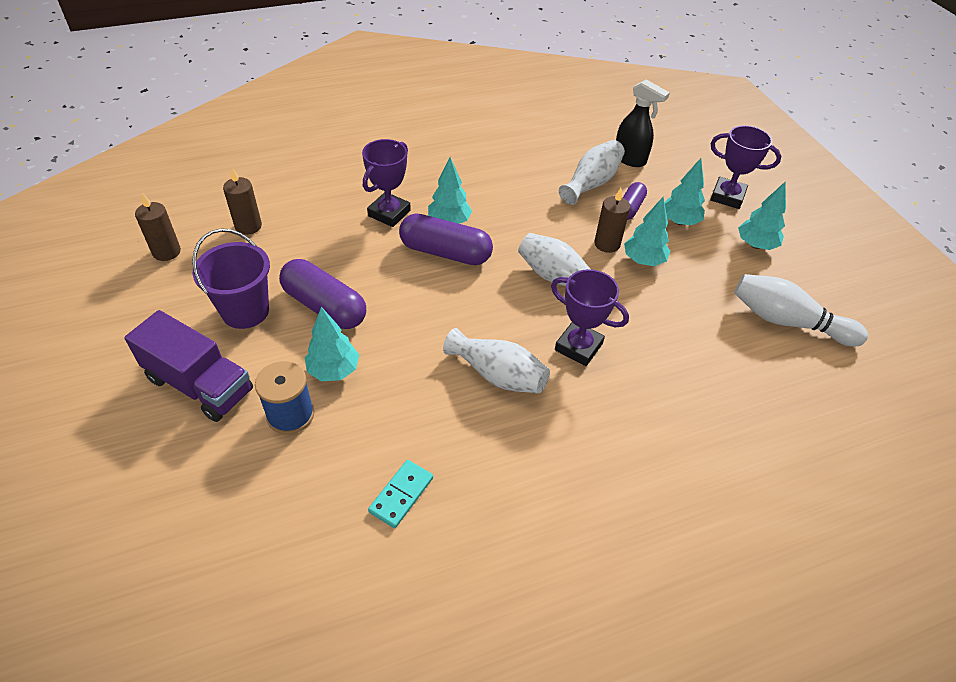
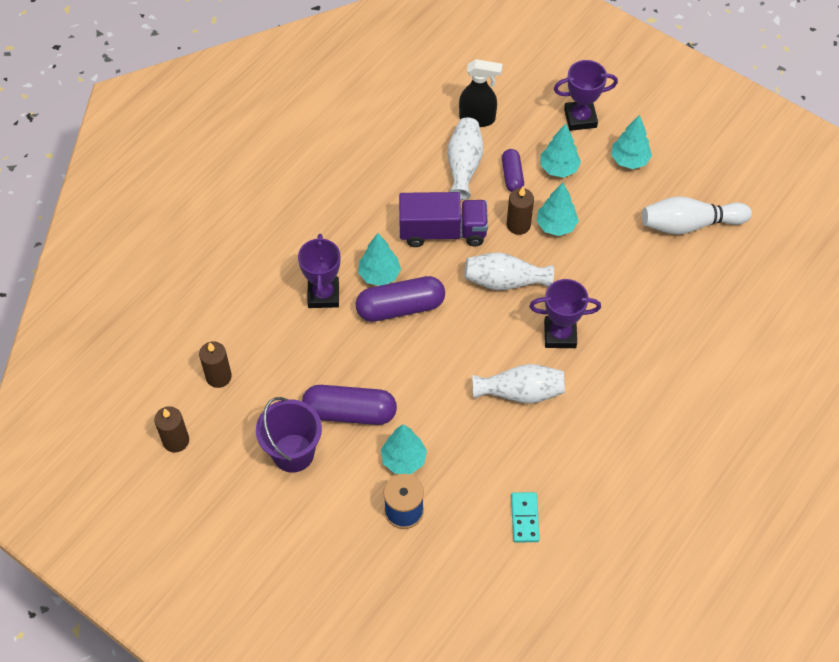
camera: 30 degrees left, 10 degrees up
purple truck [124,310,253,422] -> purple truck moved to [399,192,488,247]

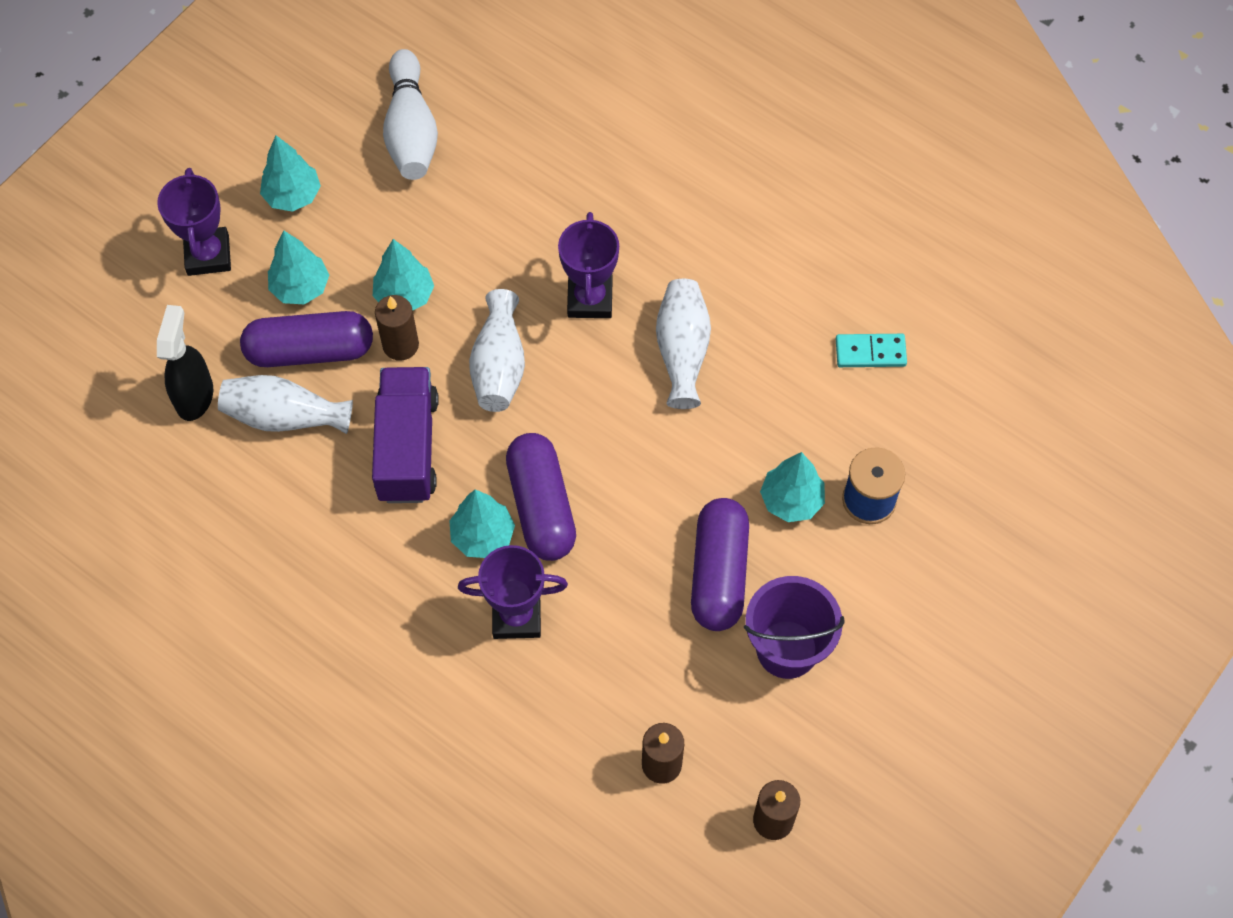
camera: 90 degrees left, 5 degrees up
purple capsule [502,149,524,192] -> purple capsule [240,311,373,367], size x1.72

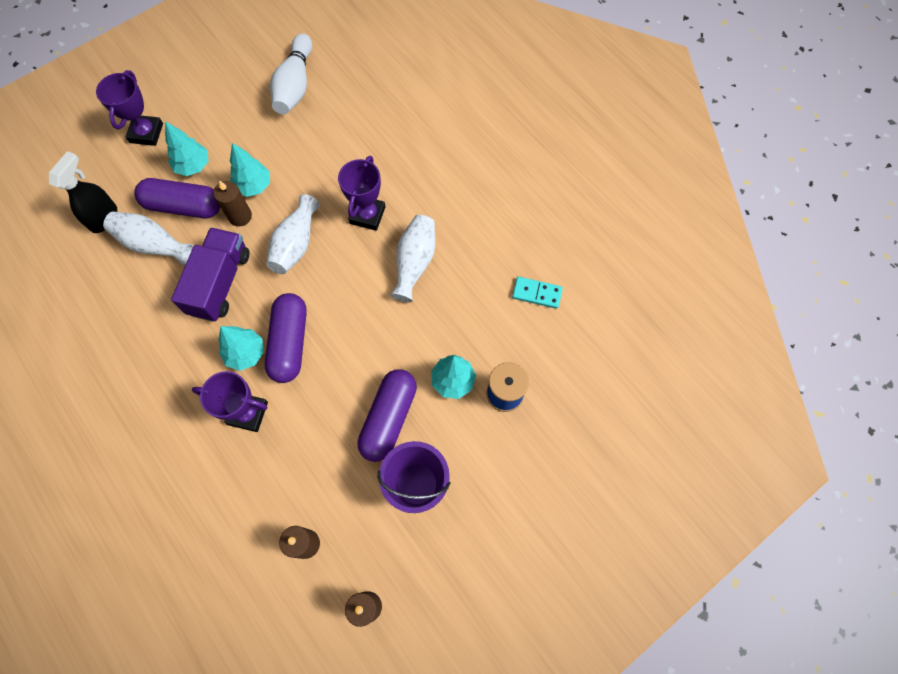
camera: 15 degrees right, 5 degrees up
turquoise tree [260,135,321,212] -> none

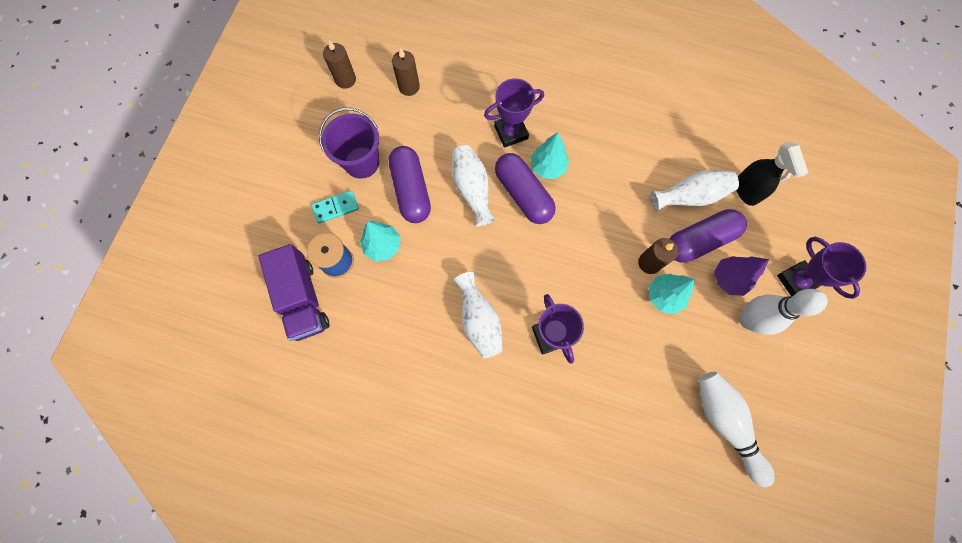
camera: 145 degrees right, 5 degrees up
turquoise tree [165,121,208,176] -> purple tree [714,256,769,296]
purple truck [171,227,250,322] -> purple truck moved to [258,244,329,341]
white vase [266,194,320,274] -> white vase moved to [452,145,496,227]
turquoise domino [512,277,563,309] -> turquoise domino moved to [312,190,359,223]
none -> white bowling pin [739,289,828,335]

